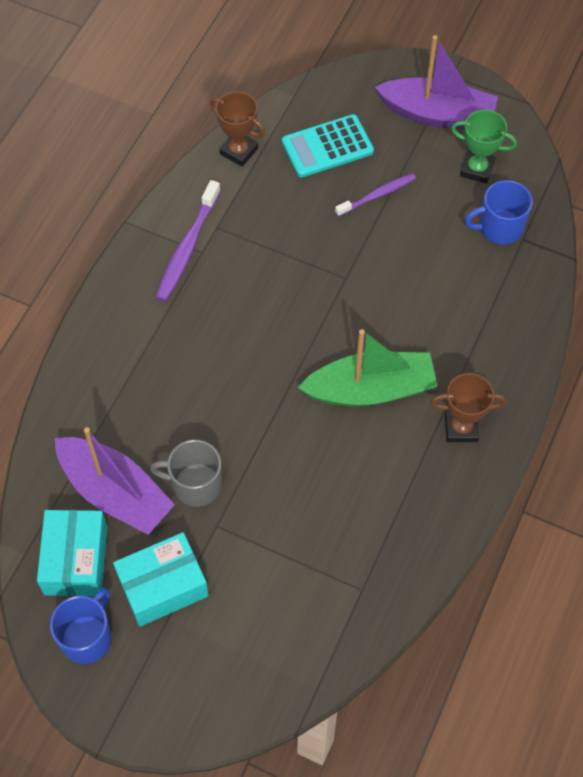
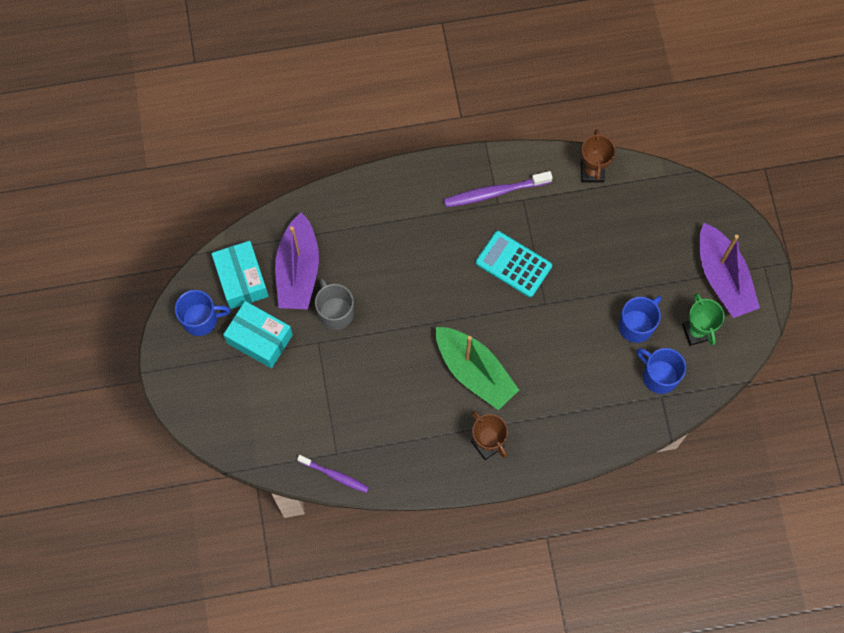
camera: 55 degrees right, 10 degrees up
turquoise box [37,510,108,596] -> turquoise box turned 75 degrees counterclockwise [211,241,269,309]
turquoise calculator [282,114,374,177] -> turquoise calculator moved to [476,231,552,297]
purple toothbrush [335,173,416,217] -> purple toothbrush moved to [297,455,369,493]
none -> blue mug [618,296,662,343]

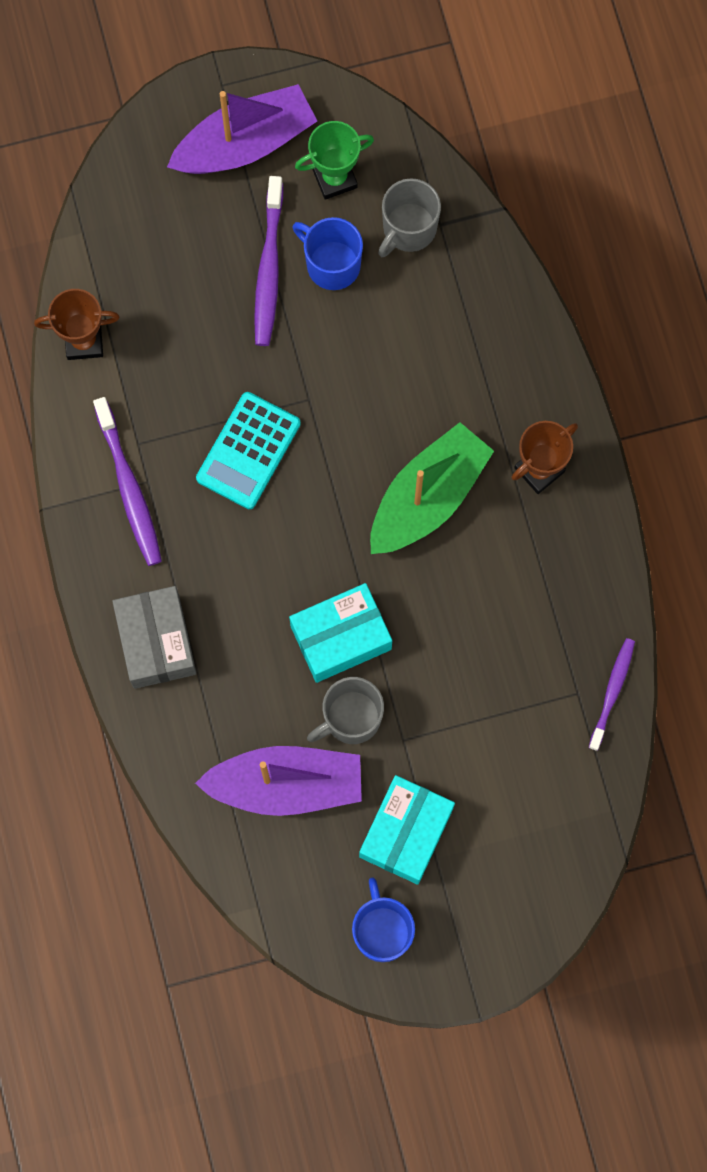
camera: 95 degrees left, 5 degrees up
turquoise box [211,241,269,309] -> turquoise box moved to [289,583,392,683]
blue mug [637,348,686,394] -> grey mug [378,178,441,257]
none -> grey box [112,586,197,689]
none -> purple toothbrush [254,176,283,346]

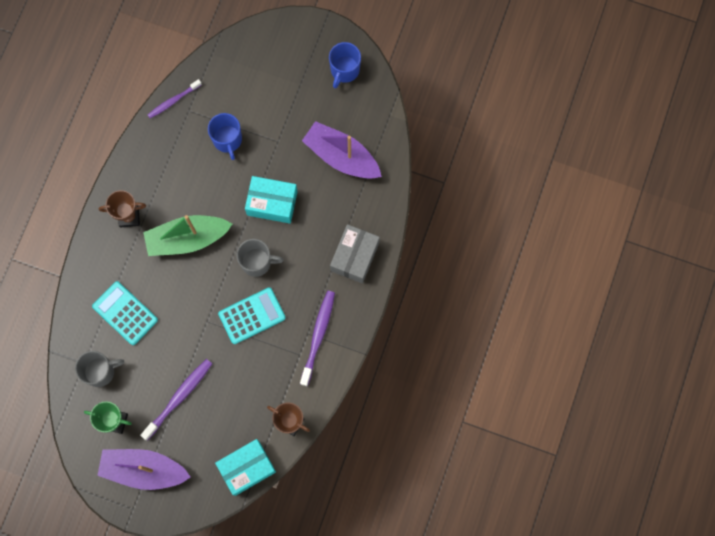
camera: 145 degrees left, 0 degrees up
blue mug [292,217,363,290] -> blue mug moved to [208,113,242,160]
grey mug [307,677,384,744] -> grey mug moved to [237,239,284,277]
turquoise box [359,775,455,885] -> turquoise box moved to [215,439,276,496]
none -> turquoise calculator [92,281,158,345]

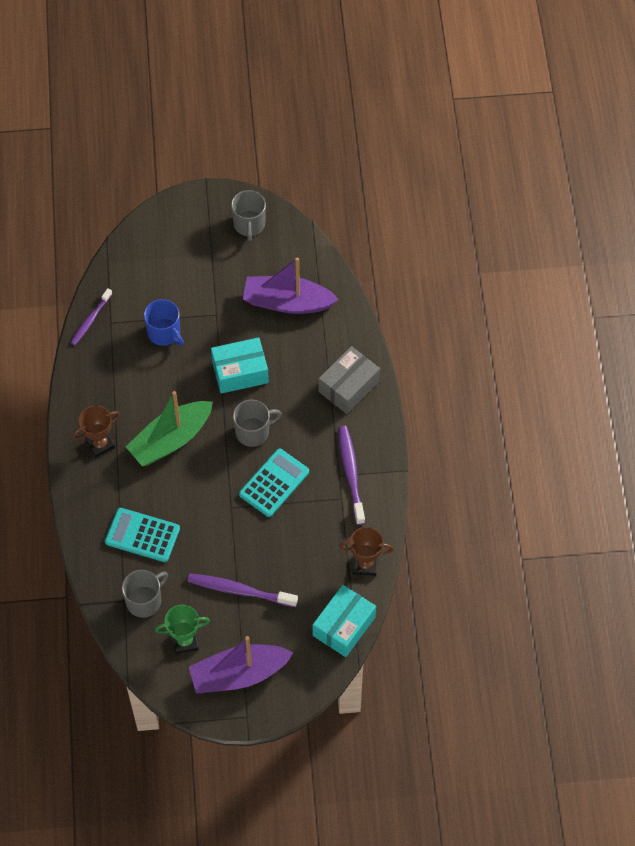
camera: 25 degrees left, 15 degrees down
purple toothbrush [140,359,212,441] -> purple toothbrush turned 90 degrees counterclockwise [187,573,298,607]
blue mug [329,42,361,88] -> grey mug [231,190,266,241]
grey box [330,224,380,283] -> grey box turned 45 degrees clockwise [318,346,380,414]

